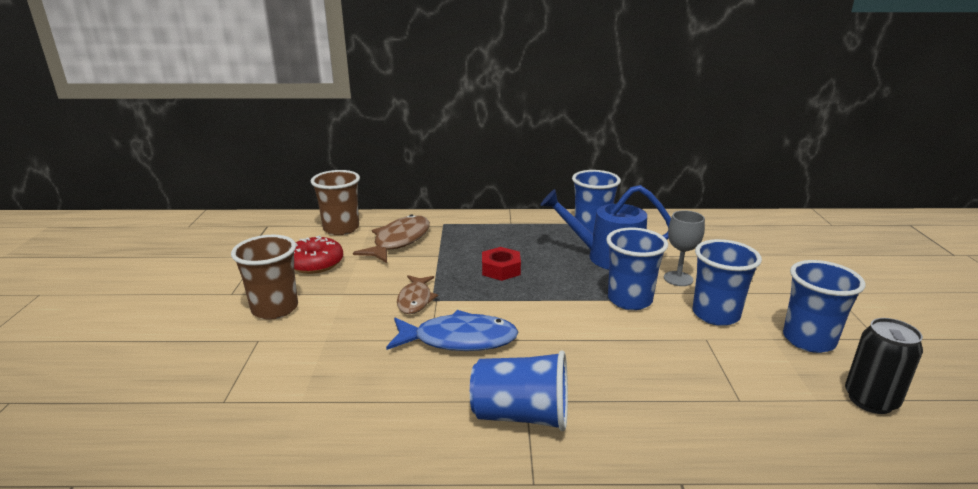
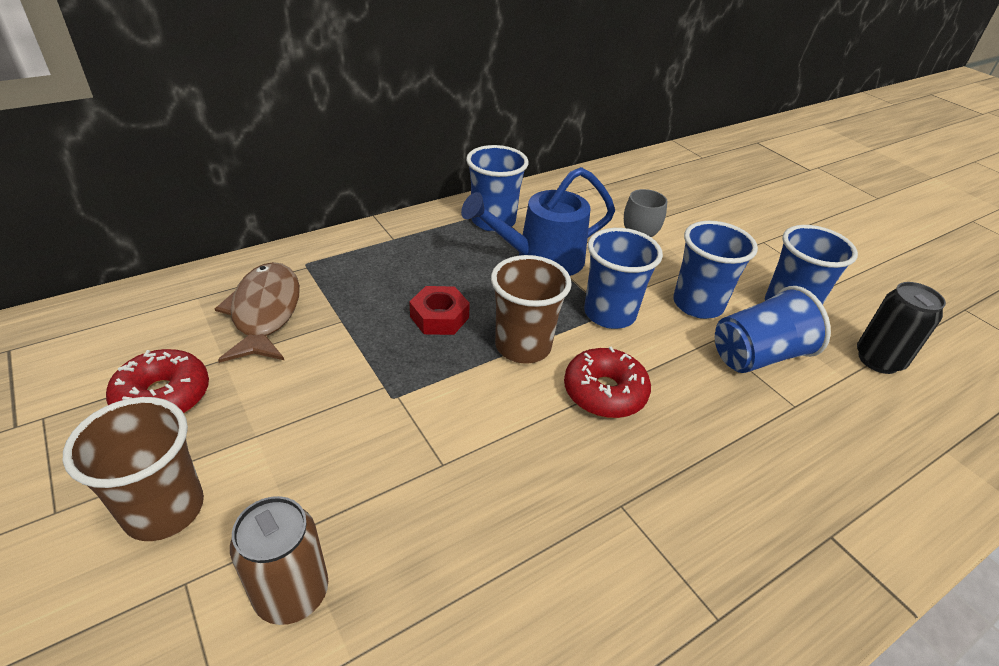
camera: 35 degrees left, 15 degrees up
brown cup [311,170,360,235] -> brown cup moved to [491,255,572,364]
blue fish [386,310,518,351] -> none
brown fish [397,275,438,314] -> none
blue cup [470,350,568,431] -> blue cup moved to [715,286,831,373]
none -> brown can [230,496,328,625]
none -> red donut [564,347,651,418]

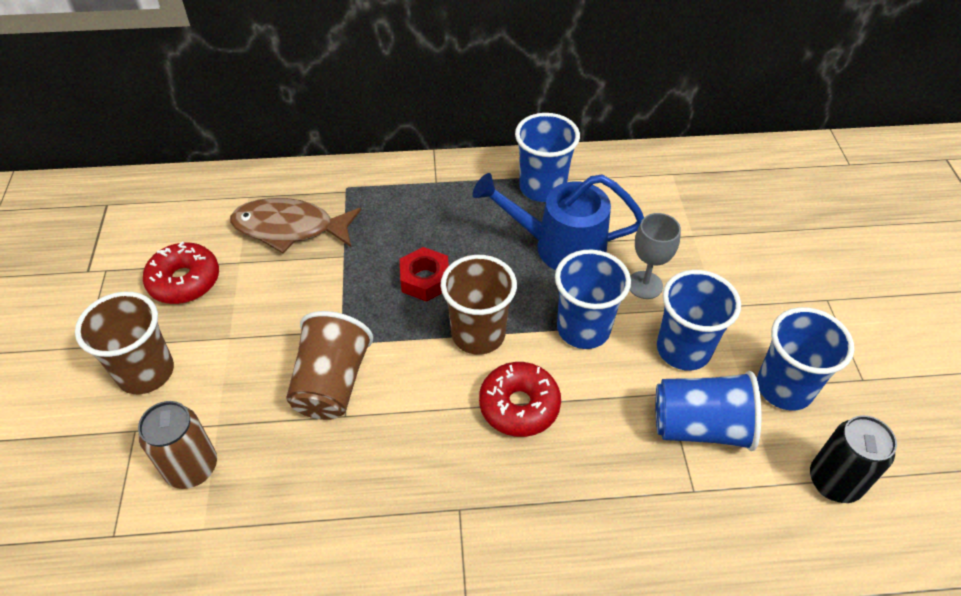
camera: 30 degrees right, 10 degrees up
brown fish [215,262,300,363] -> brown fish turned 105 degrees counterclockwise [230,198,361,253]
none -> brown cup [286,311,373,420]

